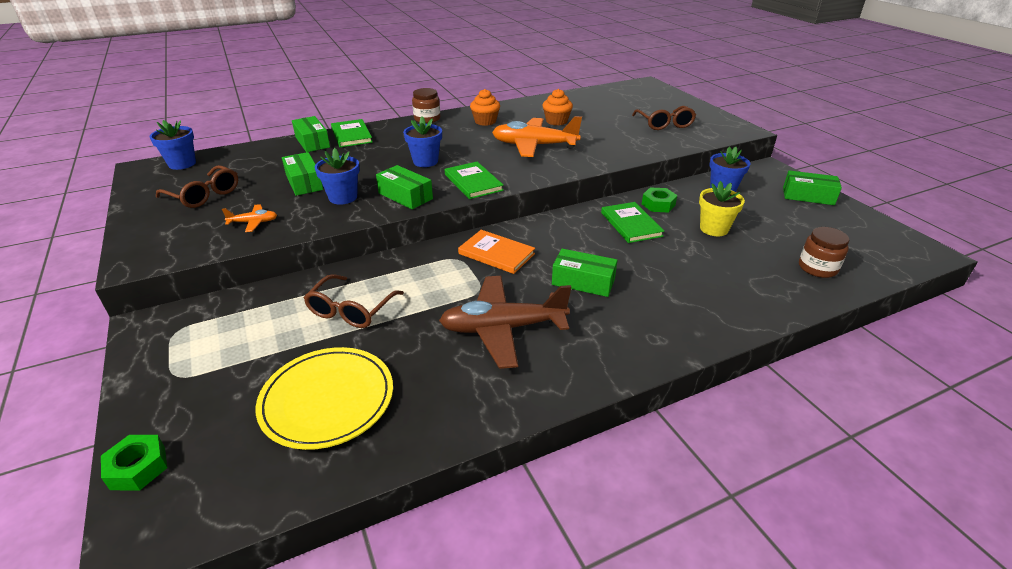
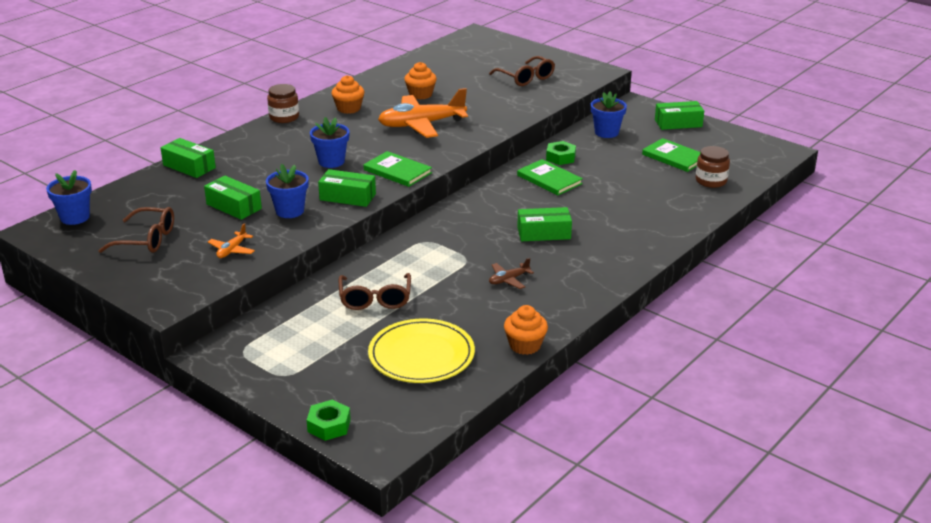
camera: 25 degrees left, 5 degrees down
orange plane [222,204,277,232] -> orange plane turned 150 degrees clockwise [208,223,255,258]
green book [331,119,373,147] -> green book moved to [642,138,700,172]
brown plane [439,276,572,369] -> brown plane [489,258,534,289], size x0.45
orange book [458,230,535,274] -> none
yellow flower pot [699,181,745,236] -> none
none -> orange cupcake [504,305,548,355]

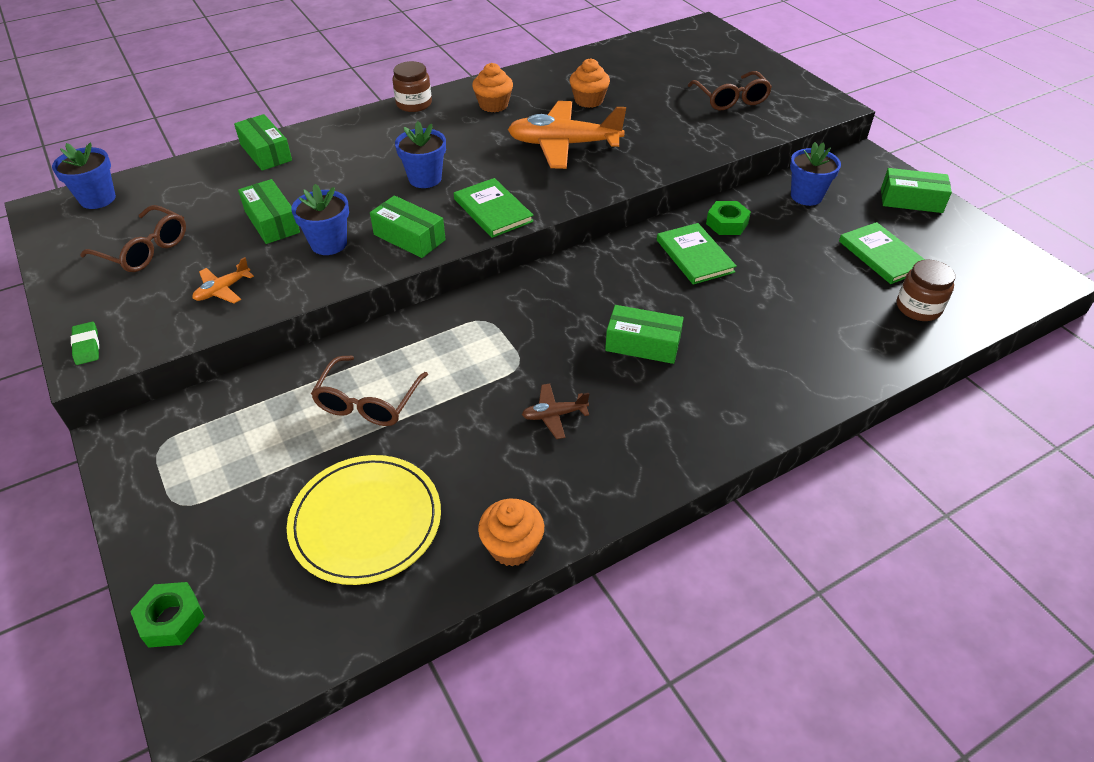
camera: 20 degrees right, 15 degrees up
none -> green eraser [71,322,99,365]

